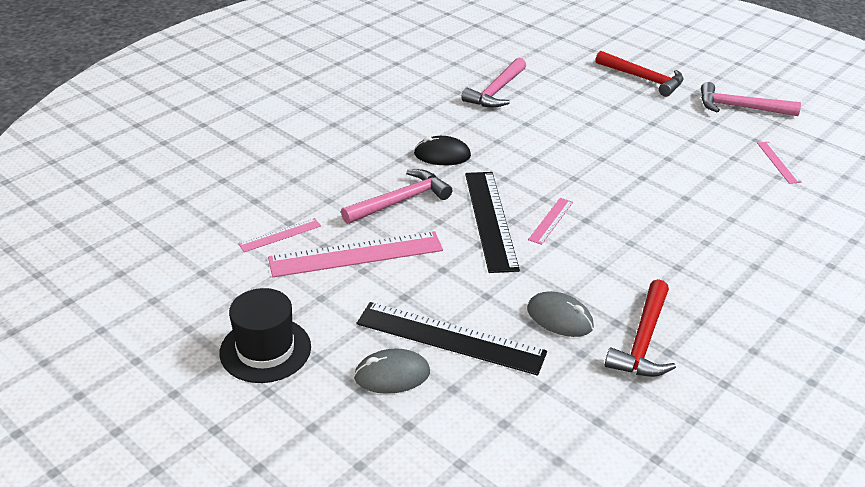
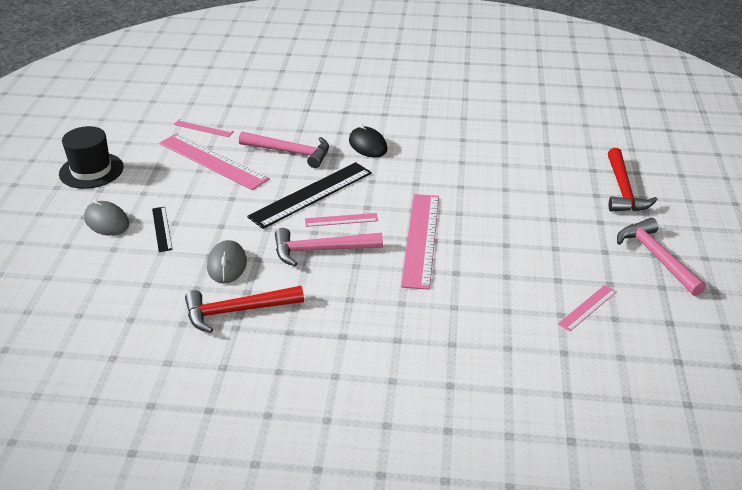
camera: 55 degrees right, 0 degrees up
black ruler [357,302,547,376] -> black ruler [152,207,173,252], size x0.50
pink hammer [461,58,526,108] -> pink hammer moved to [275,228,383,266]
none -> pink ruler [401,194,439,290]

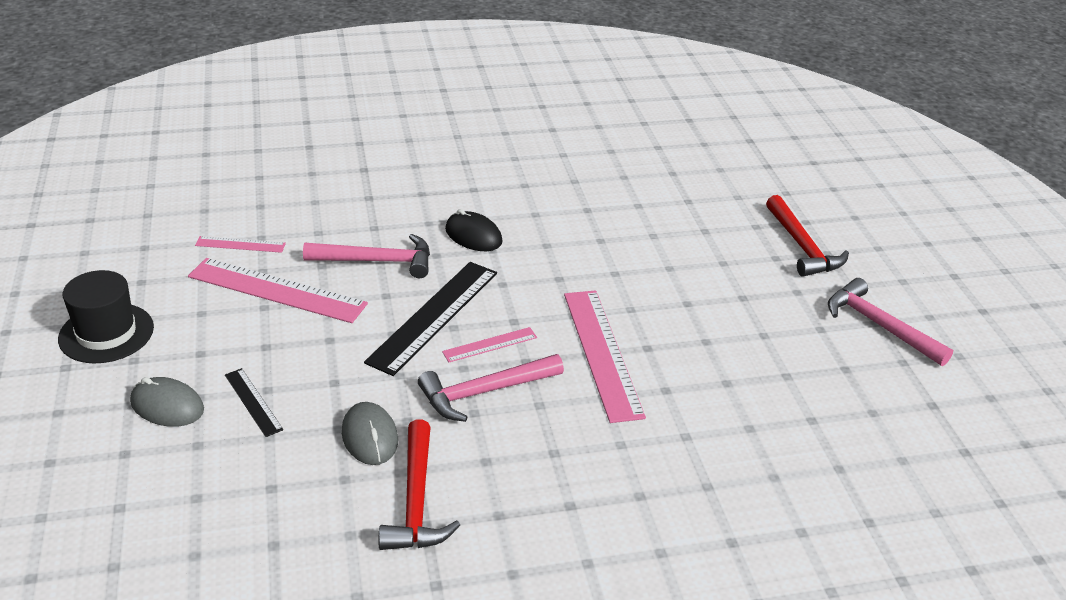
camera: 20 degrees left, 0 degrees up
red hammer [185,286,304,333] -> red hammer turned 60 degrees counterclockwise [379,420,460,550]
pink ruler [558,285,617,331] -> none

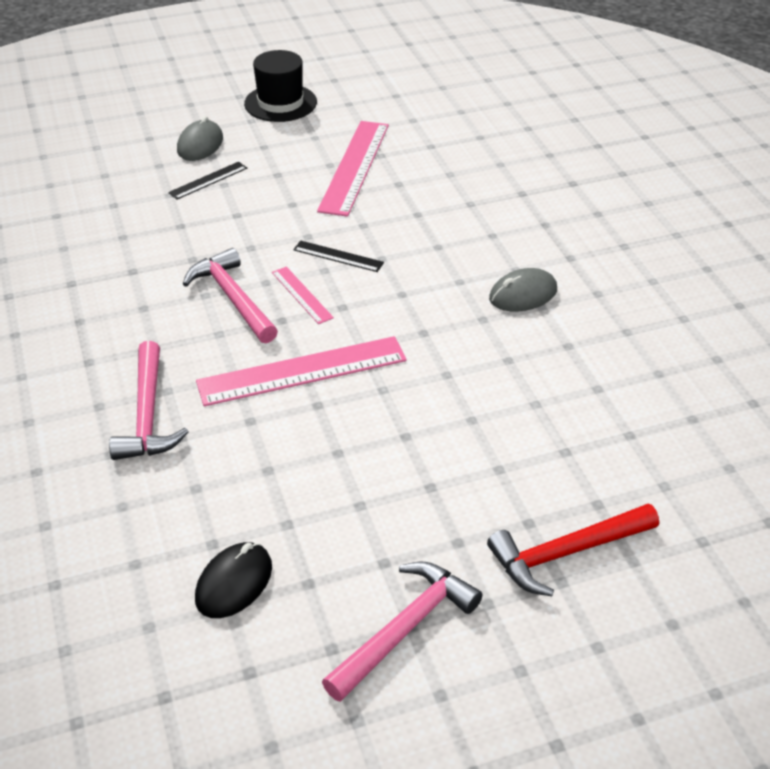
camera: 85 degrees right, 5 degrees up
pink ruler [195,236,286,253] -> none
pink hammer [303,234,430,278] -> pink hammer moved to [109,341,188,460]
grey mouse [342,402,398,465] -> grey mouse moved to [489,268,557,311]
black ruler [364,262,497,376] -> black ruler [293,241,384,272], size x0.50
red hammer [379,420,460,550] -> none
black mouse [445,209,503,251] -> black mouse moved to [195,542,272,618]

